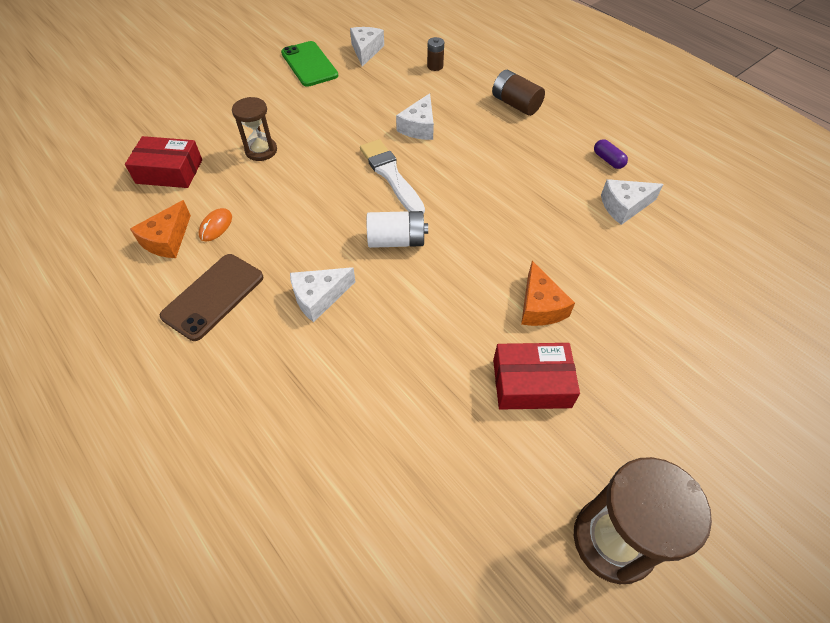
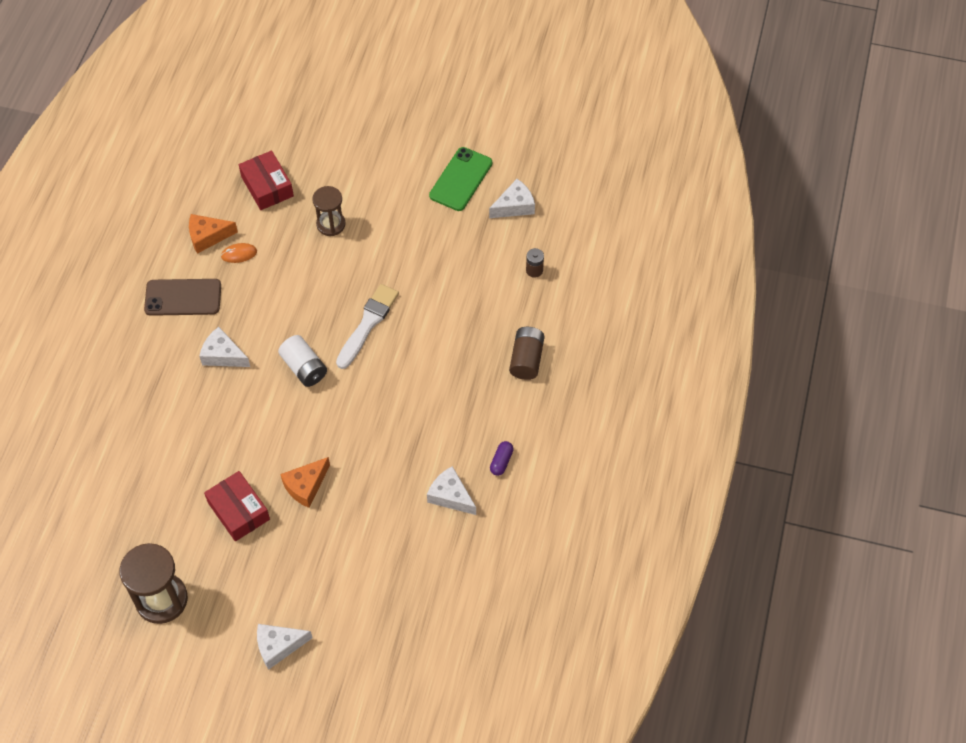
camera: 55 degrees right, 5 degrees up
white cheese [396,93,434,140] -> white cheese moved to [257,624,312,670]

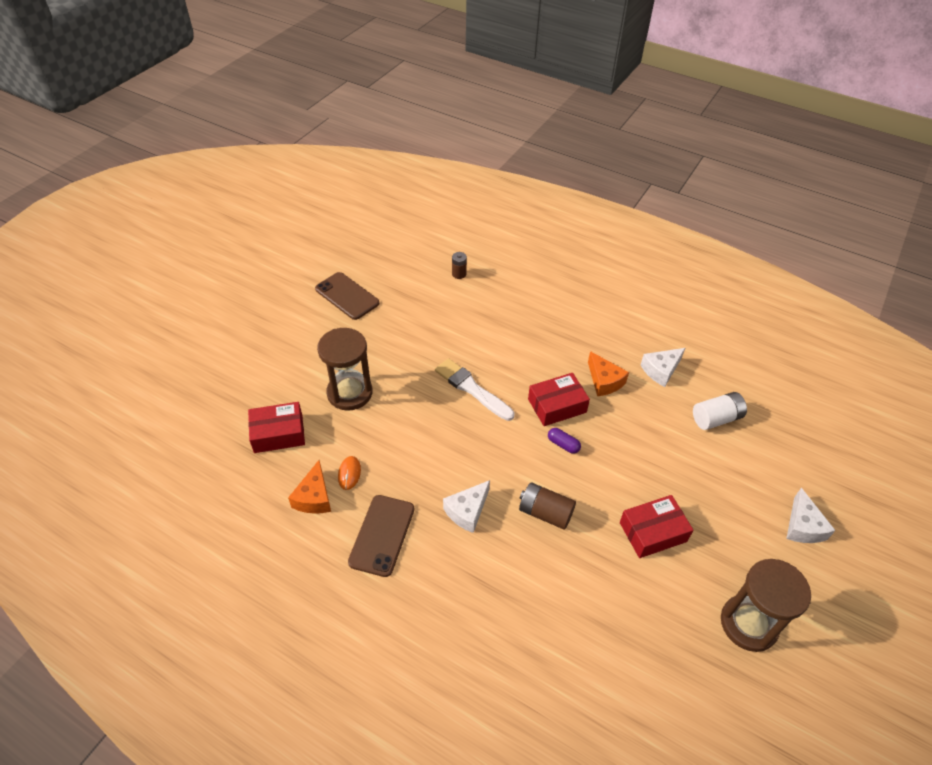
camera: 75 degrees left, 10 degrees down
white battery [278,335,327,387] -> white battery moved to [693,392,747,430]
orange cheese [280,457,330,508] -> orange cheese moved to [588,351,629,396]
brown hourglass [312,186,346,236] -> brown hourglass [317,328,372,411], size x1.58
green phone [429,147,492,211] -> brown phone [315,272,379,320]
white cheese [489,179,535,218] -> none
purple capsule [490,441,514,476] -> purple capsule moved to [548,428,581,454]
brown battery [509,327,545,380] -> brown battery moved to [519,482,576,530]
none -> red box [528,373,590,426]

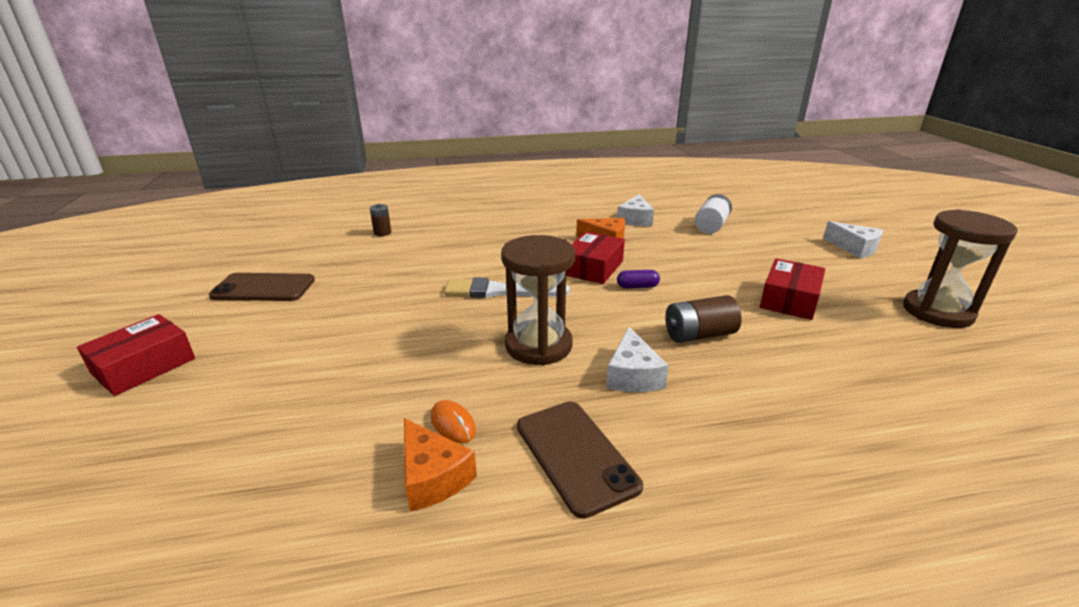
camera: 40 degrees left, 20 degrees down
red box [248,402,305,453] -> red box moved to [77,314,195,396]
brown hourglass [317,328,372,411] -> brown hourglass moved to [501,235,575,365]

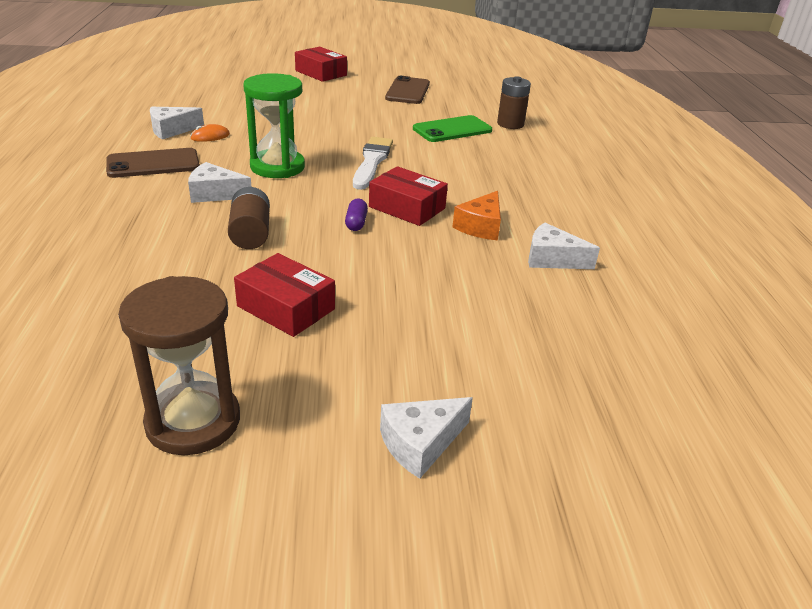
camera: 95 degrees right, 5 degrees up
brown battery [370,204,391,236] -> brown battery [497,76,531,129], size x1.60
orange cheese [404,418,477,512] -> white cheese [150,107,204,140]
brown hourglass [501,235,575,365] -> green hourglass [243,73,305,178]
white battery [695,194,732,234] -> none
none -> green phone [413,115,492,142]

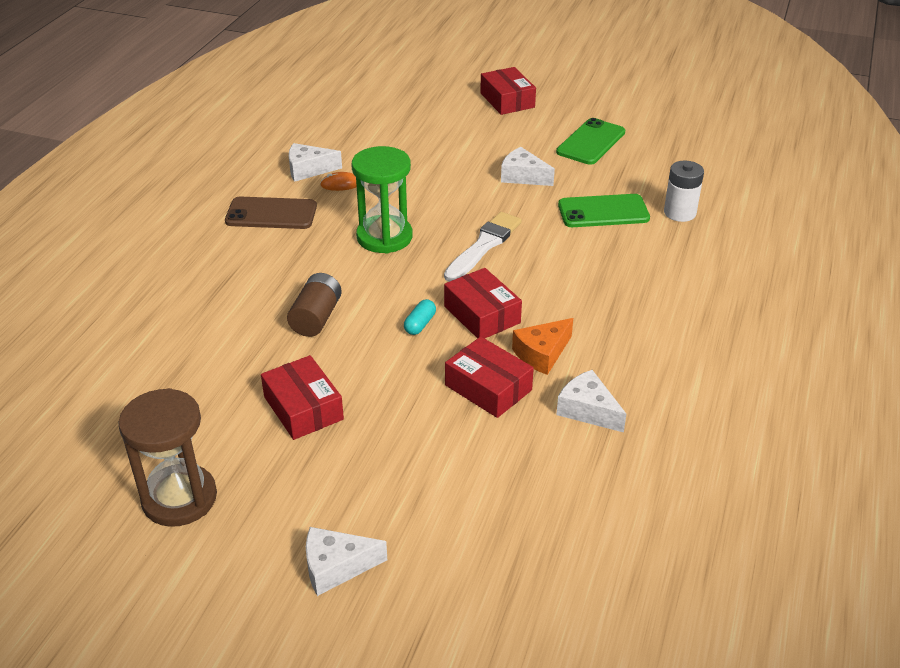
camera: 25 degrees right, 5 degrees up
white cheese [188,162,251,203] -> white cheese moved to [501,147,555,186]
purple capsule [345,199,368,231] -> turquoise capsule [404,299,436,335]
brown phone [385,76,430,104] -> green phone [556,118,625,165]
brown battery [497,76,531,129] -> white battery [664,161,704,222]
none -> red box [445,337,534,418]

